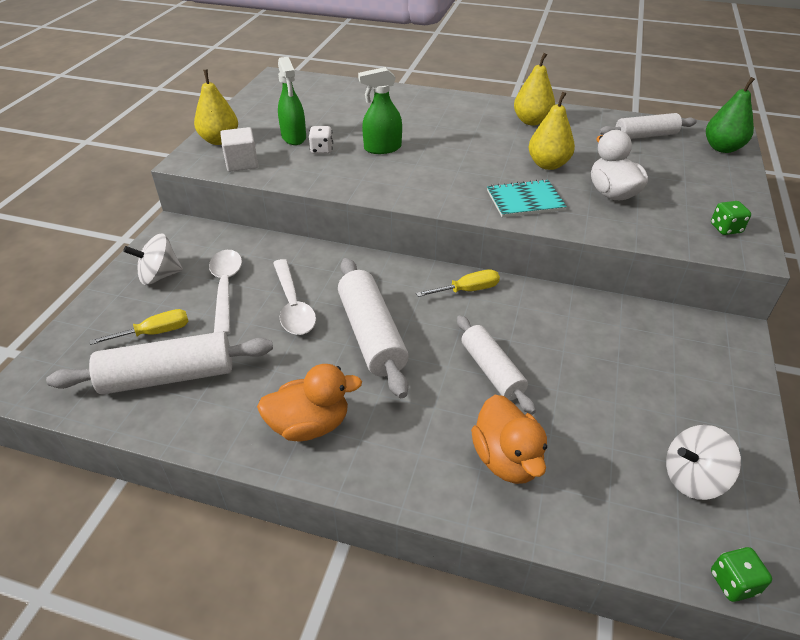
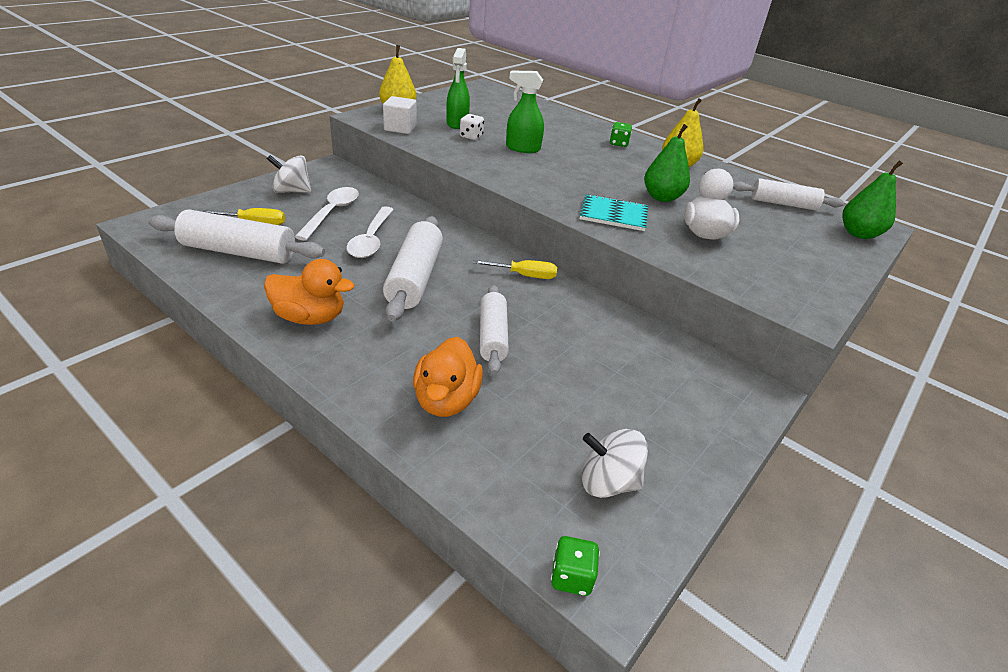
camera: 20 degrees right, 5 degrees down
yellow pear [528,92,575,170] -> green pear [644,124,690,202]
green dice [711,201,751,235] -> green dice moved to [609,122,632,147]

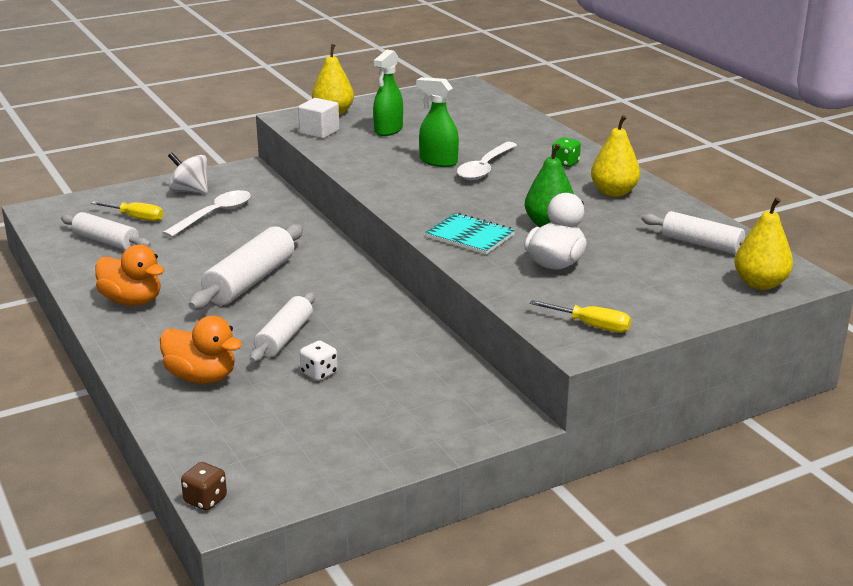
camera: 25 degrees right, 10 degrees down
white rolling pin [148,209,325,264] -> white rolling pin [61,212,151,250], size x0.67
white spoon [346,206,394,258] -> white spoon moved to [457,142,517,180]
orange duck [413,337,483,417] -> orange duck turned 90 degrees counterclockwise [160,316,242,384]
white dice [460,114,484,140] -> white dice moved to [300,341,338,381]
yellow screwdriver [473,260,557,279] -> yellow screwdriver moved to [529,300,631,333]
green dice [551,536,600,596] -> brown dice [181,462,227,511]
white spinning top [582,429,648,498] -> none
green pear [842,160,903,239] -> yellow pear [734,197,793,290]

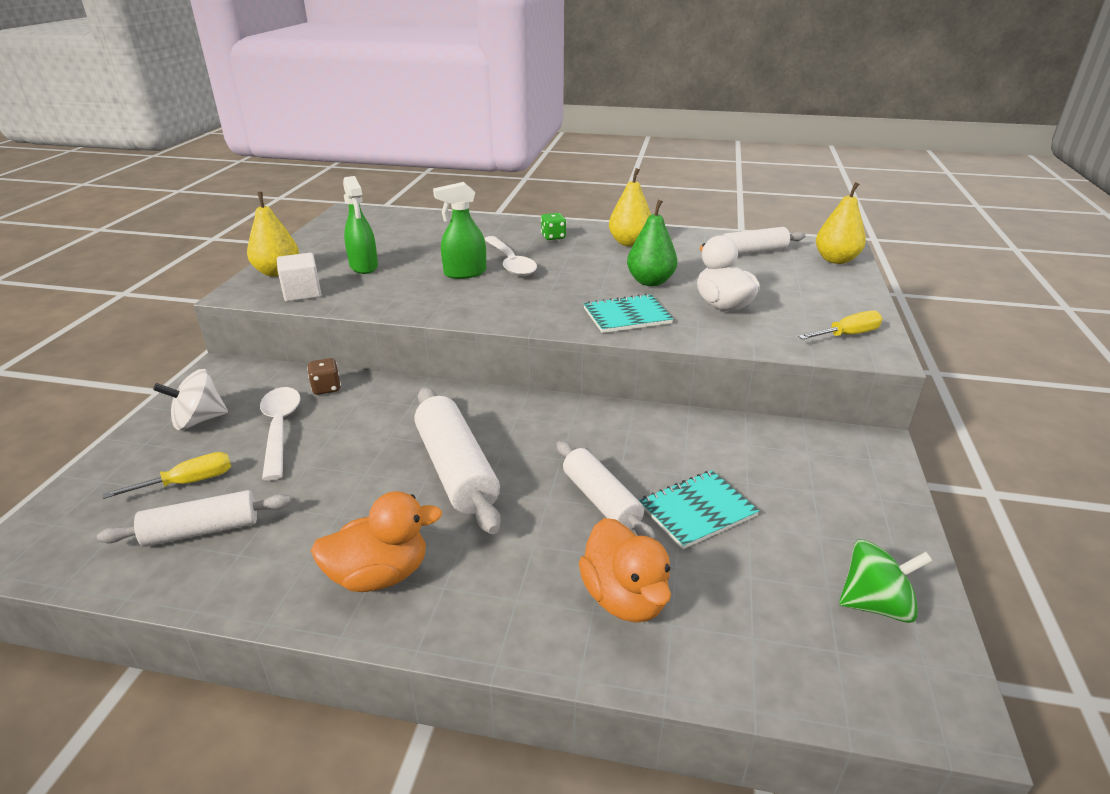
camera: 50 degrees left, 5 degrees up
orange duck [160,316,242,384] -> orange duck turned 90 degrees clockwise [579,518,671,622]
brown dice [181,462,227,511] -> brown dice moved to [307,358,341,395]
white dice [300,341,338,381] -> turquoise notebook [639,470,759,549]
none -> green spinning top [839,539,933,623]

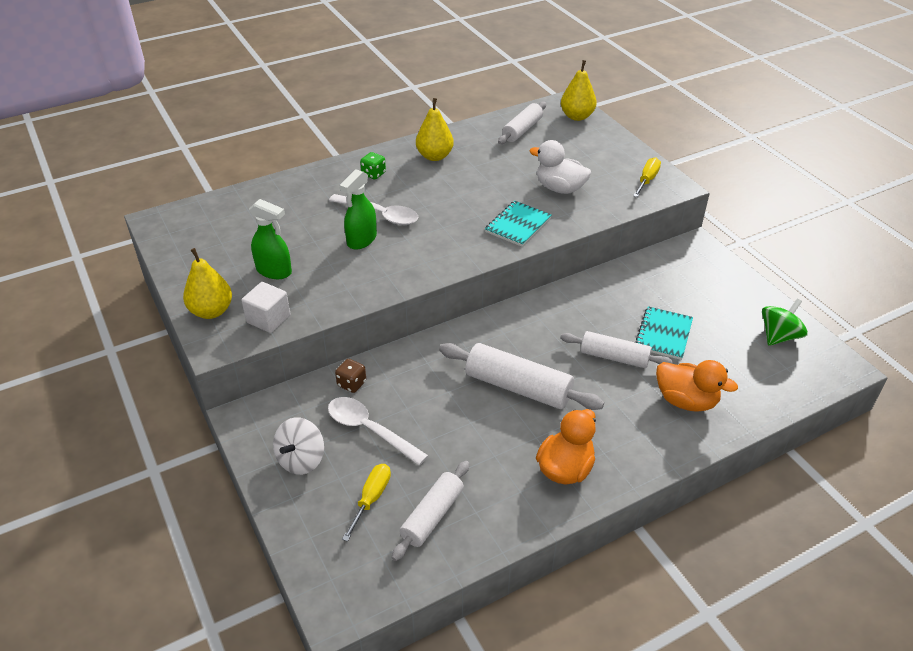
camera: 40 degrees left, 10 degrees up
green pear [627,200,677,286] -> none

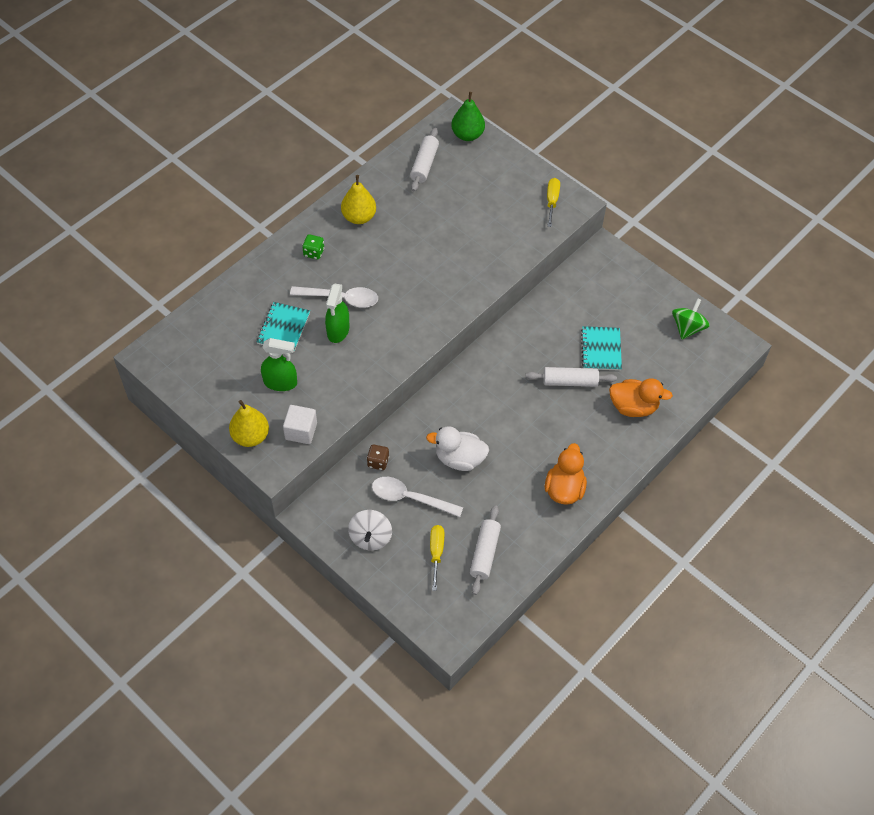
camera: 20 degrees left, 15 degrees up
white rolling pin [439,343,604,410] -> none
turquoise notebook [485,201,552,247] -> turquoise notebook moved to [257,302,310,353]
white duck [529,140,591,194] -> white duck moved to [426,426,489,471]
yellow pear [561,60,597,121] -> green pear [451,92,485,141]

